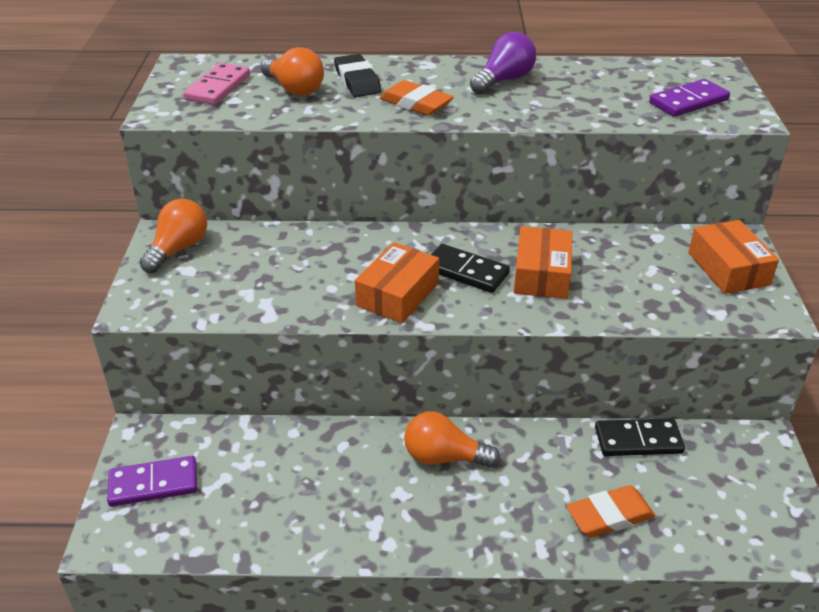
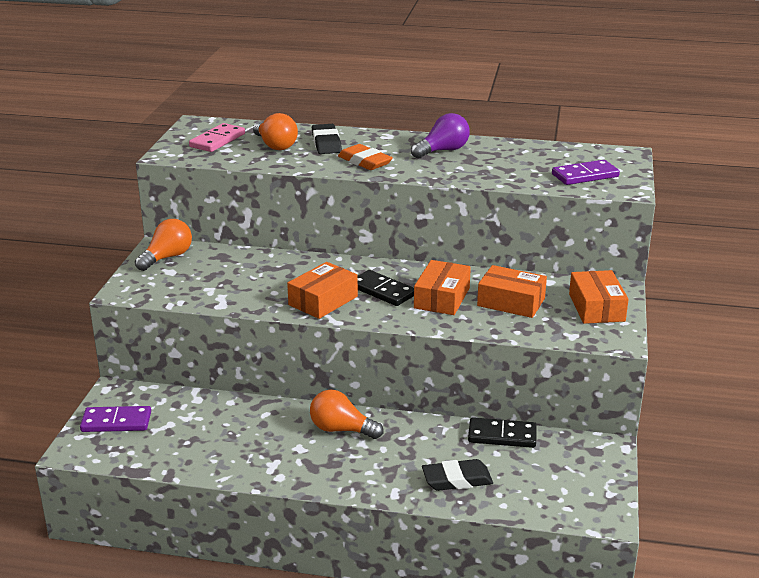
camera: 10 degrees right, 10 degrees down
orange eraser [566,485,655,537] -> black eraser [422,459,493,491]
none -> orange box [477,265,547,318]

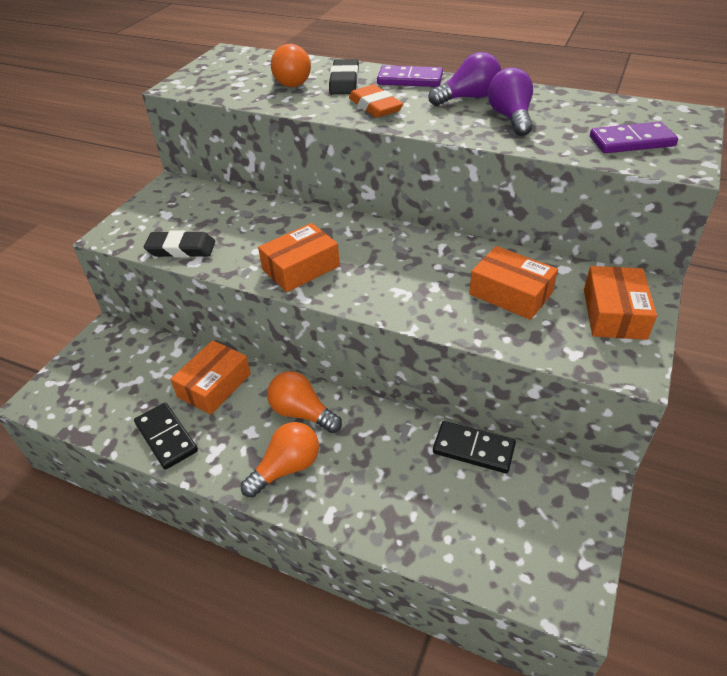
camera: 15 degrees right, 15 degrees up
purple domino [80,406,151,432] -> purple domino moved to [377,65,443,87]
orange light bulb [135,219,192,271] -> orange light bulb moved to [241,422,319,498]
pink domino [189,123,245,152] -> none
black domino [358,270,414,306] -> black domino moved to [134,403,198,470]
orange box [414,260,471,315] -> orange box moved to [170,340,251,415]
black eraser [422,459,493,491] -> black eraser moved to [144,230,215,258]
none -> purple light bulb [488,67,533,136]

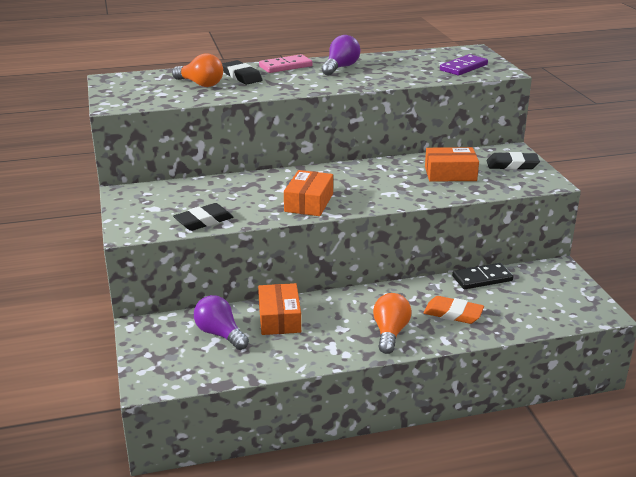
camera: 40 degrees left, 15 degrees down
black domino [134,403,198,470] -> none
orange light bulb [267,371,342,433] -> none
orange eraser [349,85,403,118] -> orange eraser moved to [424,296,484,324]
purple domino [377,65,443,87] -> pink domino [259,54,313,73]
purple light bulb [488,67,533,136] -> purple light bulb moved to [194,295,249,350]
orange box [584,266,657,340] -> black eraser [486,152,540,170]

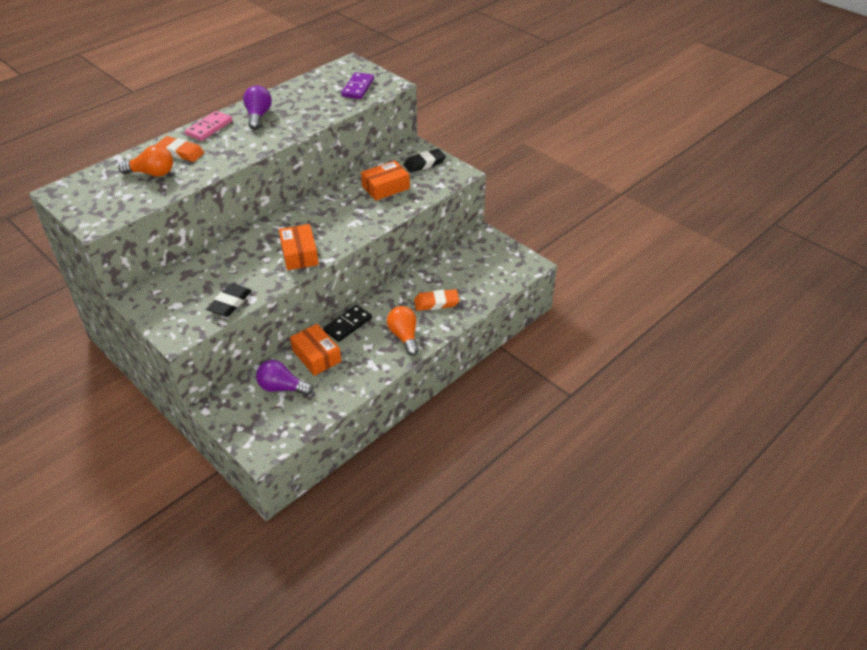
camera: 30 degrees left, 15 degrees up
black eraser [222,60,263,85] -> orange eraser [156,136,204,162]
black domino [452,263,513,289] -> black domino moved to [323,305,372,342]

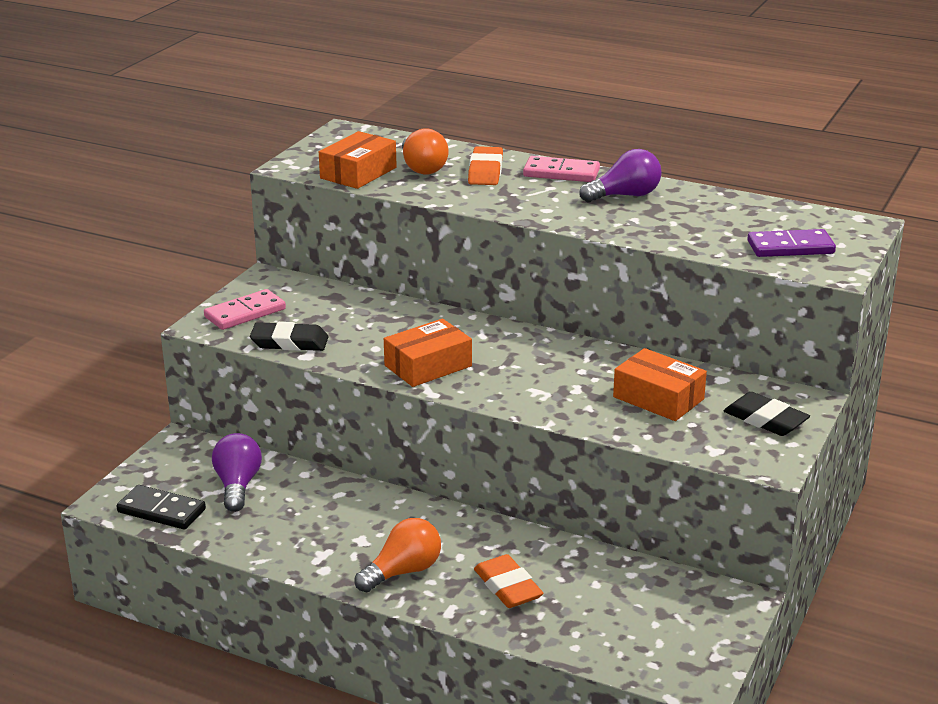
camera: 70 degrees right, 15 degrees down
orange box [290,324,341,376] -> orange box moved to [319,131,397,189]
black domino [323,305,372,342] -> black domino moved to [116,485,206,529]
none -> pink domino [204,289,286,330]

